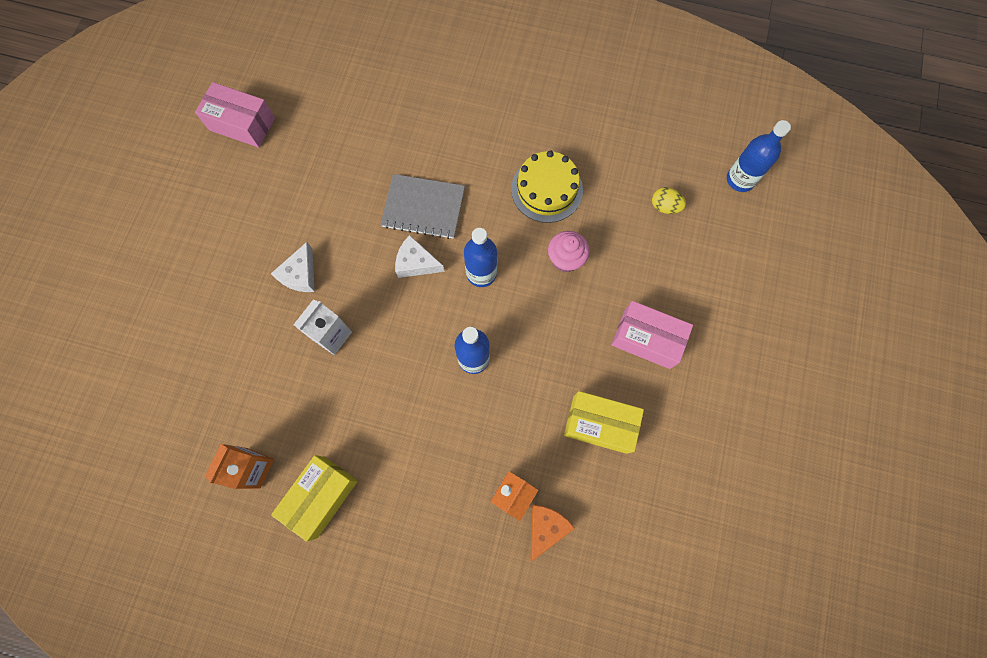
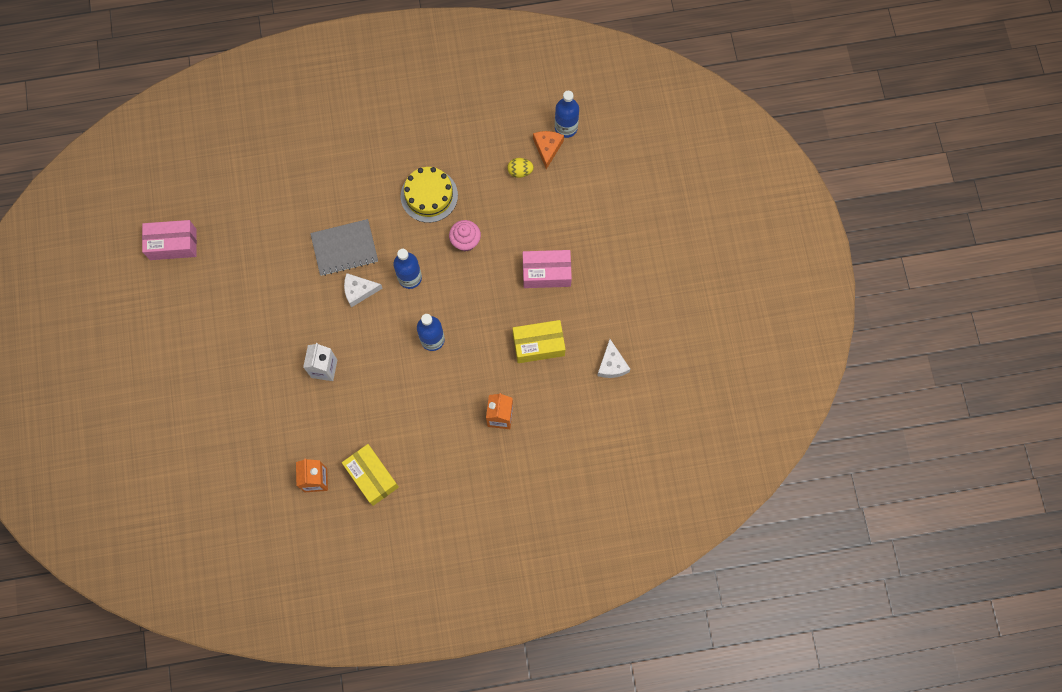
camera: 25 degrees left, 0 degrees up
white cheese [271,242,315,292] -> white cheese moved to [597,339,630,378]
yellow box [271,455,358,542] -> yellow box turned 45 degrees counterclockwise [342,444,399,506]
orange cheese [531,504,575,561] -> orange cheese moved to [533,131,564,169]

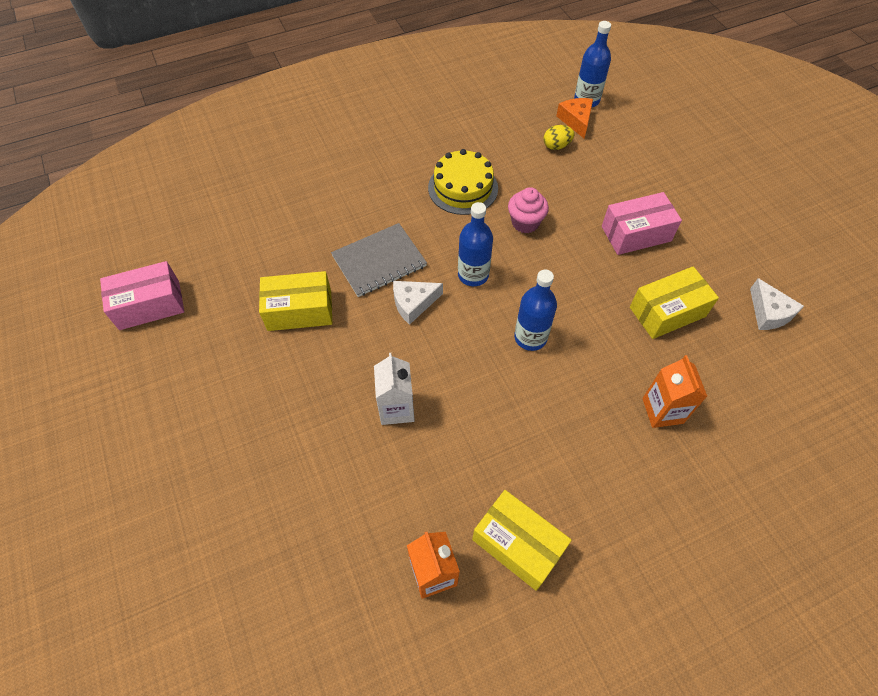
camera: 15 degrees left, 15 degrees down
none -> yellow box [259,271,332,331]

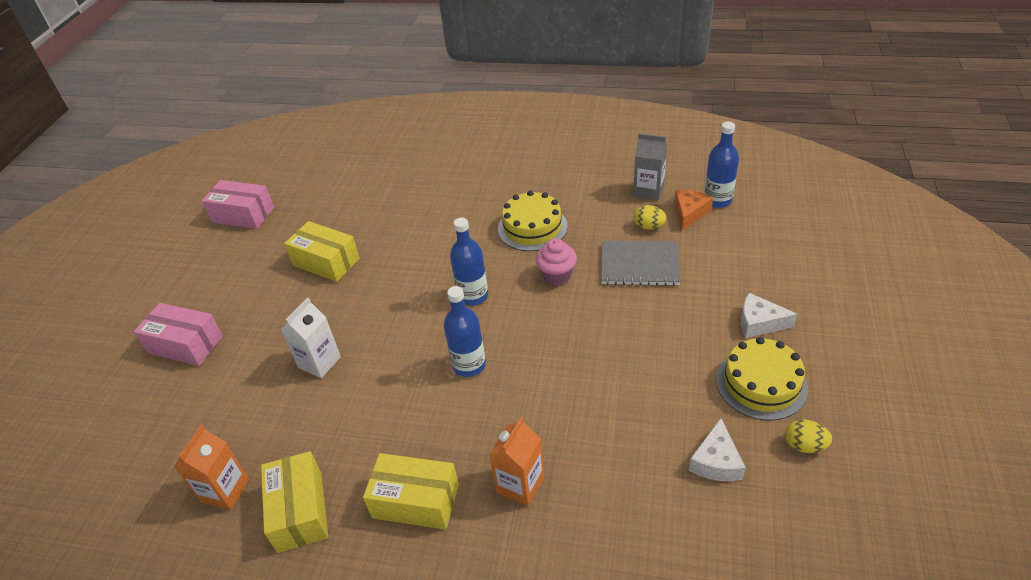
camera: 40 degrees right, 15 degrees down
grey notebook [331,223,427,297] -> grey notebook moved to [601,241,681,286]
white cheese [393,281,443,325] -> white cheese moved to [741,293,798,338]
pink box [602,192,682,255] -> pink box moved to [134,303,223,366]
yellow box [630,266,719,339] -> yellow box moved to [363,453,459,530]
none -> grey carton [633,133,667,200]
none -> yellow cake [716,337,808,421]
none -> yellow egg [785,419,832,453]

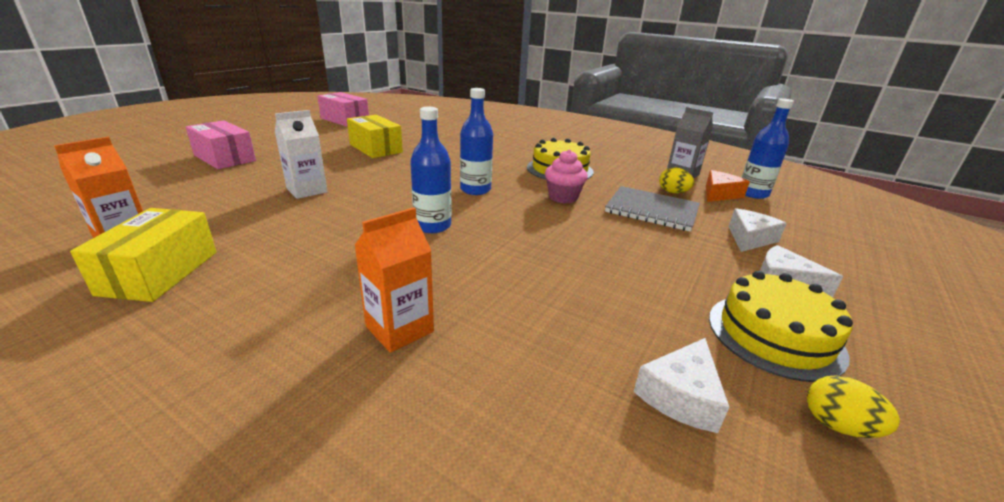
camera: 15 degrees right, 15 degrees down
yellow box [363,453,459,530] -> none
none -> white cheese [729,208,787,252]

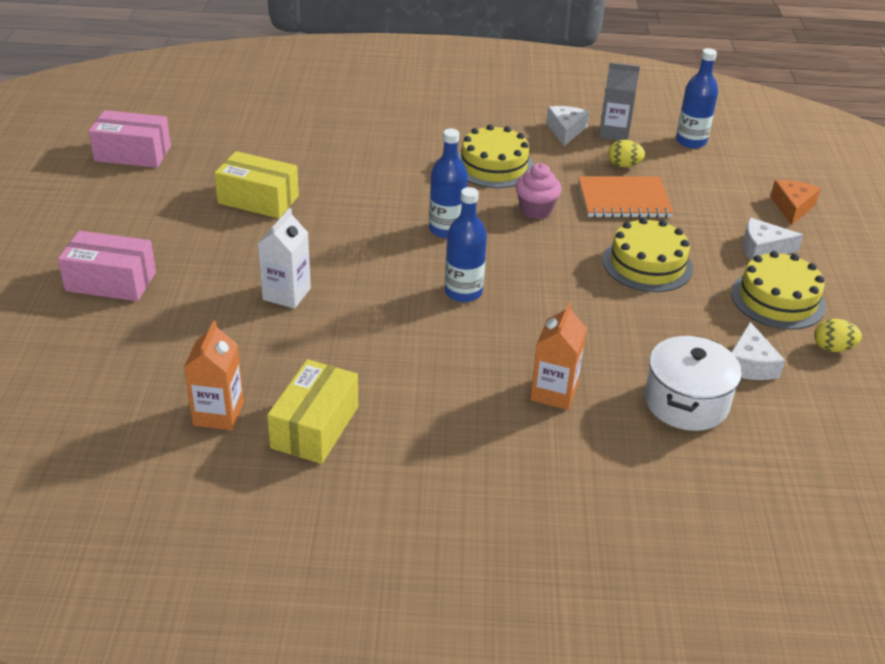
camera: 30 degrees left, 10 degrees up
yellow box [70,208,217,302] -> yellow box turned 45 degrees clockwise [267,359,358,464]
grey notebook [605,186,700,232] -> orange notebook [578,176,674,218]
orange cheese [706,170,750,202] -> orange cheese moved to [770,180,821,226]
white cheese [729,208,787,252] -> white cheese moved to [546,106,589,146]
none -> yellow cake [603,217,693,292]
none -> white pot [645,336,742,431]

